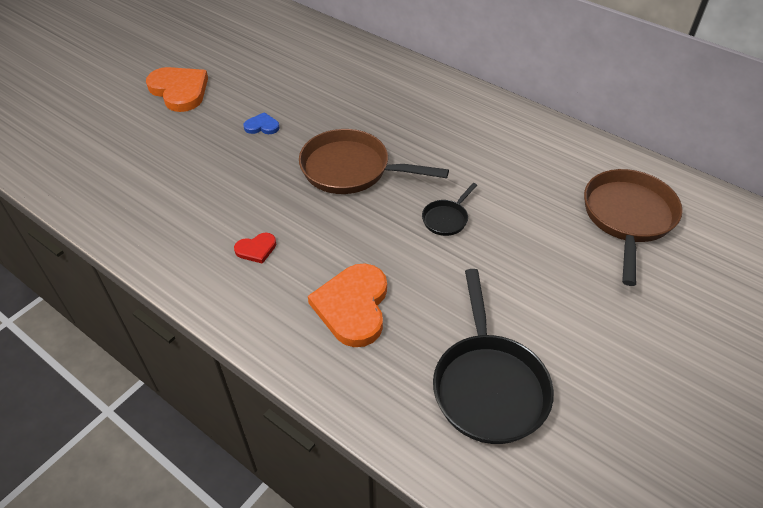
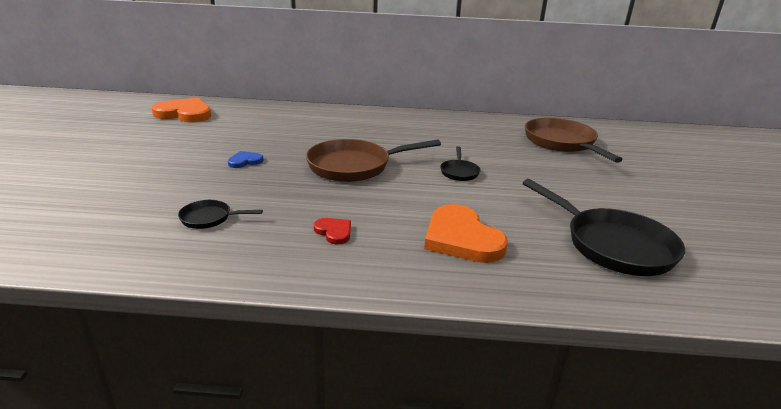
camera: 35 degrees left, 20 degrees down
orange heart [146,67,208,112] -> orange heart moved to [152,98,211,123]
red heart [234,233,276,264] -> red heart turned 75 degrees counterclockwise [314,218,351,245]
none -> black pan [178,200,263,229]

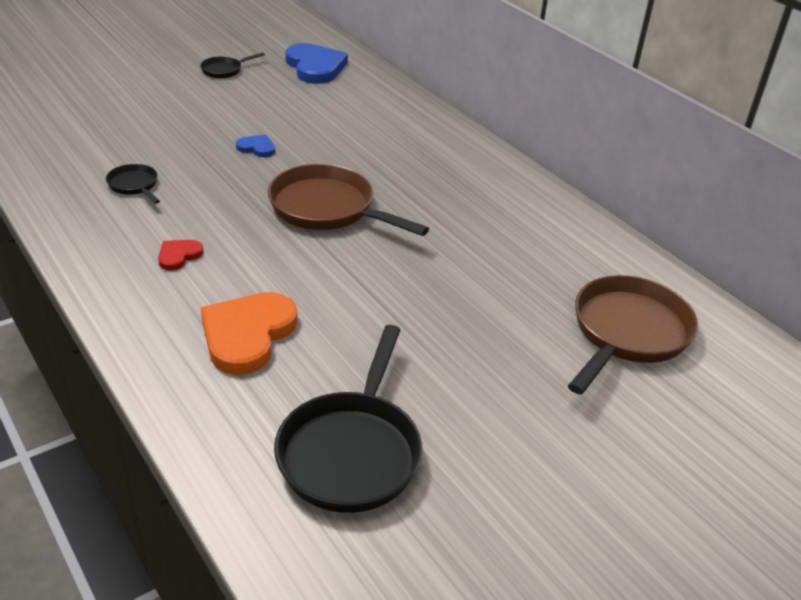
camera: 50 degrees right, 10 degrees up
orange heart [152,98,211,123] -> blue heart [285,43,348,84]
red heart [314,218,351,245] -> red heart turned 150 degrees counterclockwise [158,240,203,270]
black pan [440,146,480,181] -> black pan moved to [200,52,265,78]

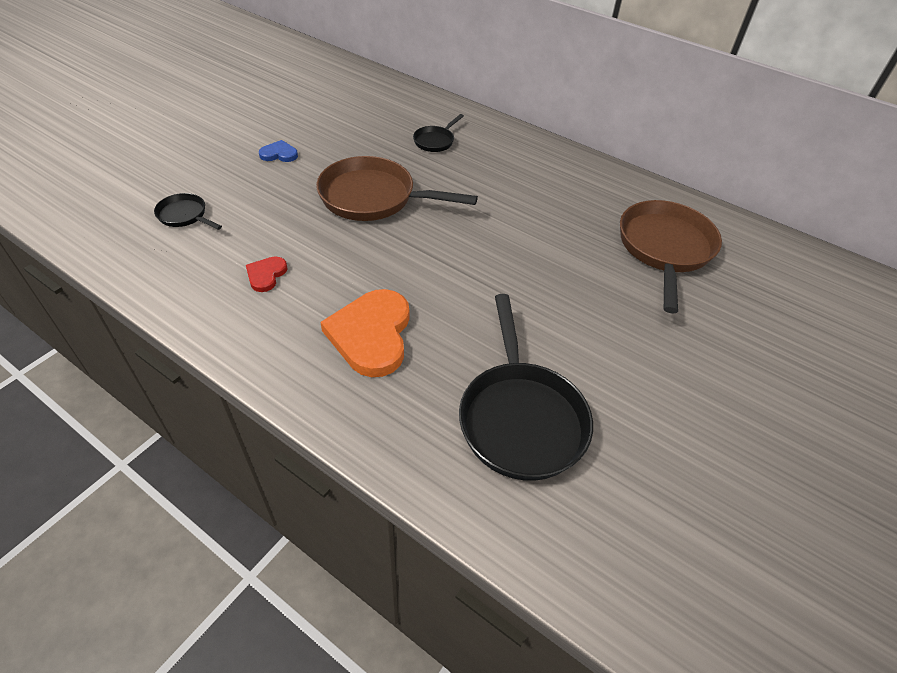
camera: 20 degrees left, 10 degrees up
black pan [200,52,265,78] -> black pan moved to [413,114,464,152]
blue heart [285,43,348,84] -> none

